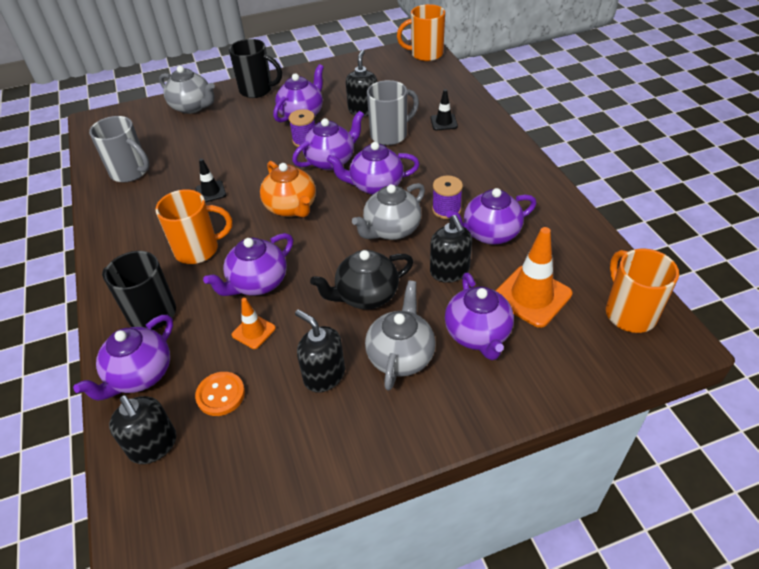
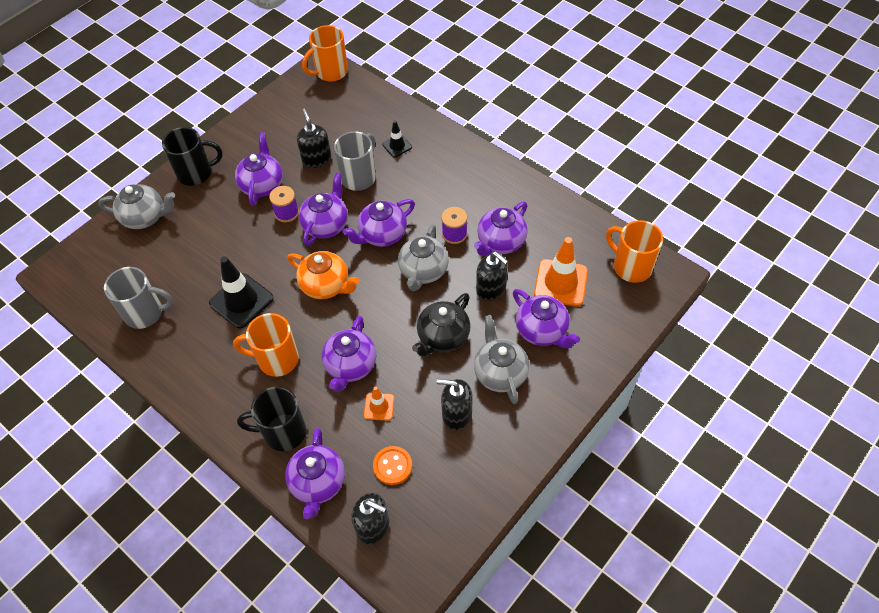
camera: 30 degrees left, 10 degrees up
orange mug [155,189,232,264] -> orange mug turned 135 degrees counterclockwise [233,313,299,377]
black traffic cone [196,159,226,203] -> black traffic cone [209,256,274,328], size x1.87

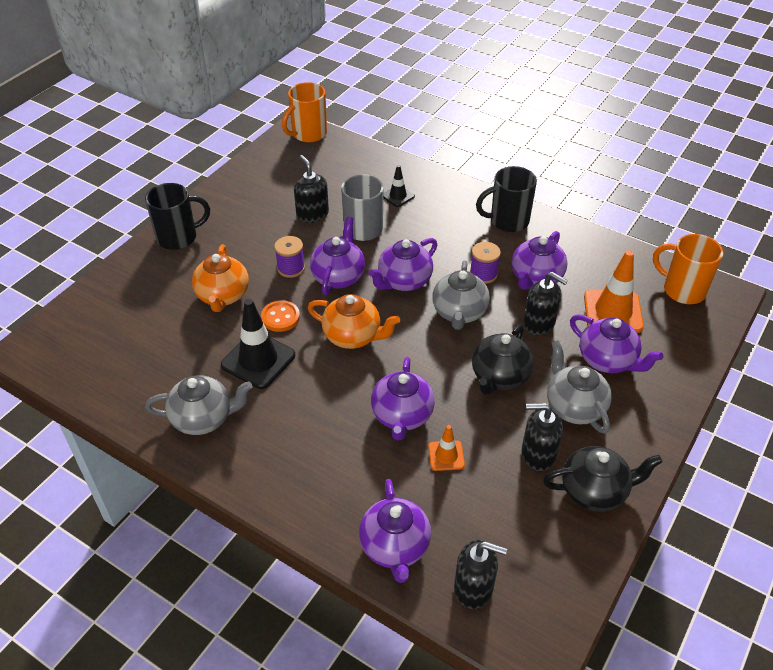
camera: 10 degrees left, 10 degrees down
grey teapot [98,184,175,229] -> grey teapot moved to [145,376,252,435]
grey mug [104,267,173,329] -> none
orange mug [233,313,299,377] -> none
purple teapot [235,132,283,205] -> none
black mug [237,387,307,451] -> black mug moved to [476,166,537,232]
orange button [373,446,412,485] -> orange button moved to [261,300,300,332]
none -> orange teapot [192,244,249,312]
none -> black teapot [543,446,662,512]

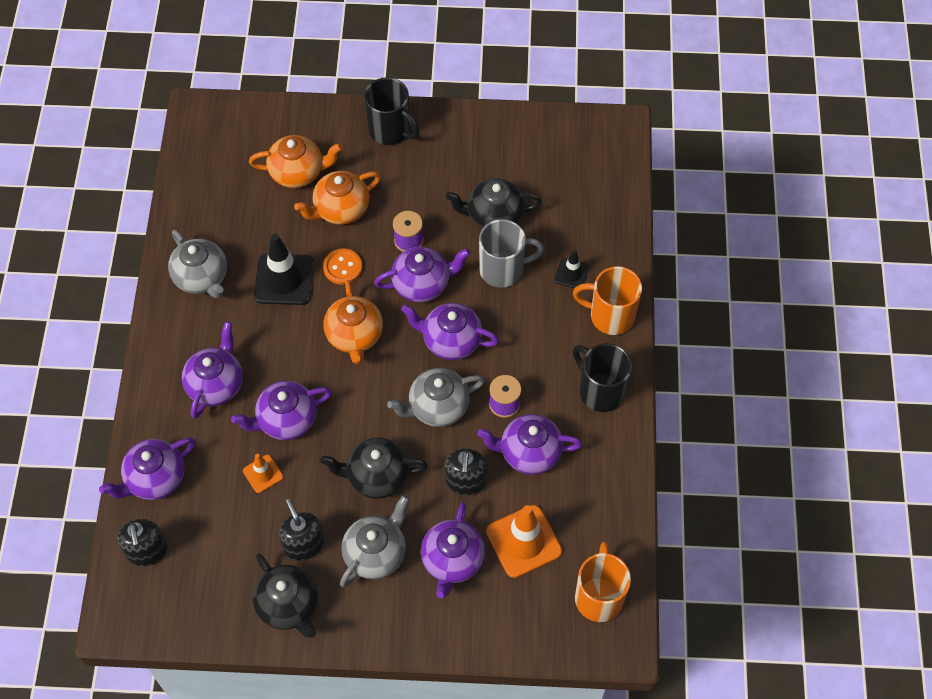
camera: 60 degrees right, 15 degrees up
orange mug [282,82,327,142] -> orange mug moved to [573,266,642,335]
black soap dispenser [294,155,329,223] -> black teapot [446,178,542,229]
none -> purple teapot [182,321,243,419]
none -> orange teapot [249,135,343,188]

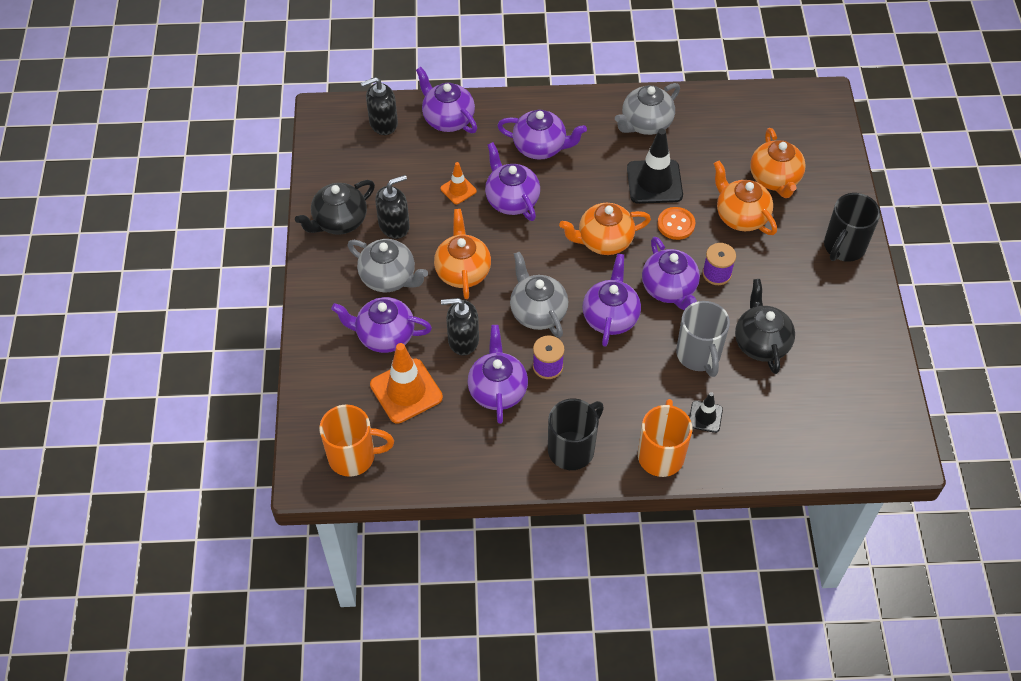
camera: 85 degrees right, 5 degrees down
black teapot [320,437,428,499] -> orange teapot [434,209,491,299]

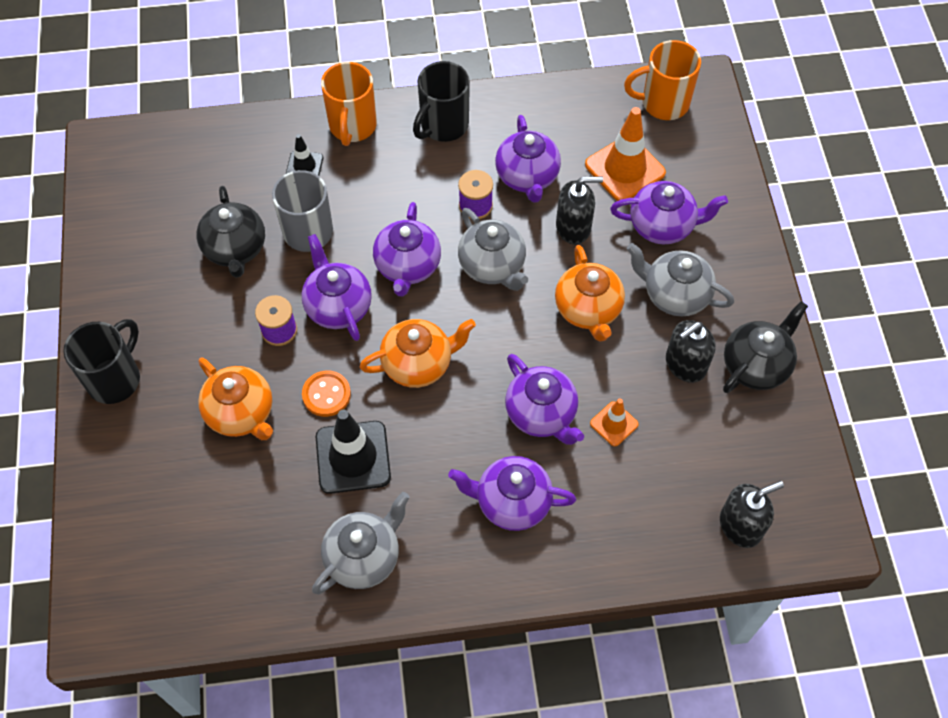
camera: 175 degrees right, 5 degrees up
purple teapot [416,67,477,133] -> none
orange teapot [750,128,806,198] -> none

